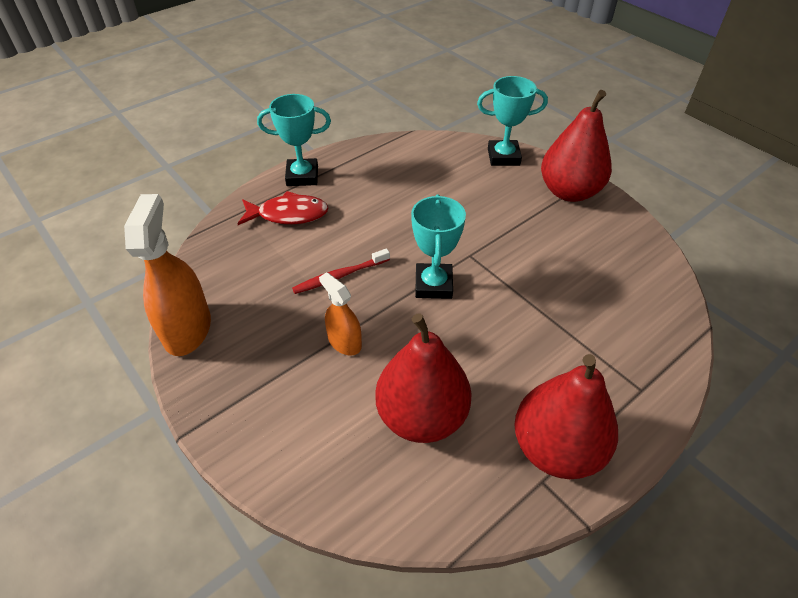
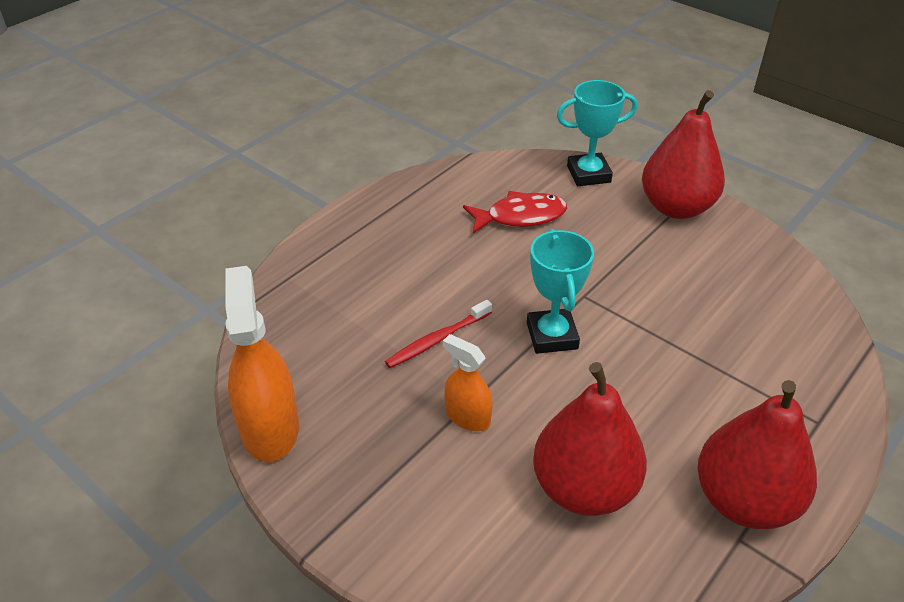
camera: 10 degrees left, 5 degrees down
red fish [237,191,329,225] -> red fish moved to [463,191,567,234]
turquoise trophy [257,94,331,186] -> none

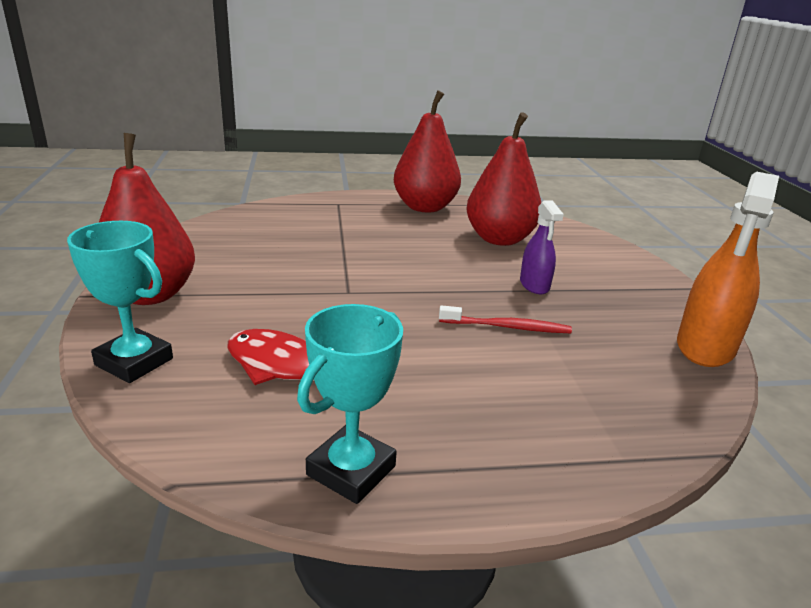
camera: 140 degrees left, 15 degrees down
orange spray bottle [443,334,493,431] -> purple spray bottle [520,200,564,294]
turquoise trophy [527,229,594,354] -> turquoise trophy moved to [297,304,403,504]

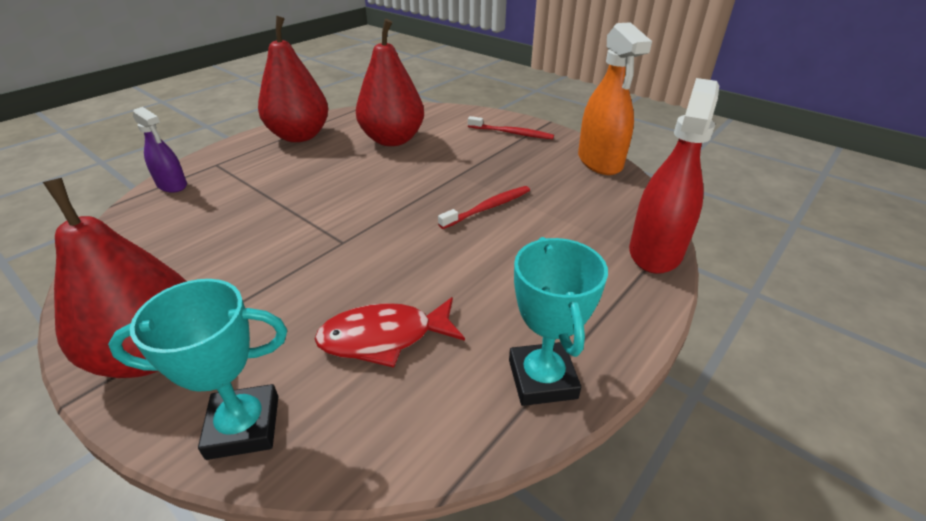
camera: 40 degrees left, 10 degrees up
purple spray bottle [520,200,564,294] -> purple spray bottle moved to [133,107,187,193]
none -> red toothbrush [468,116,554,139]
none -> red spray bottle [629,78,719,274]

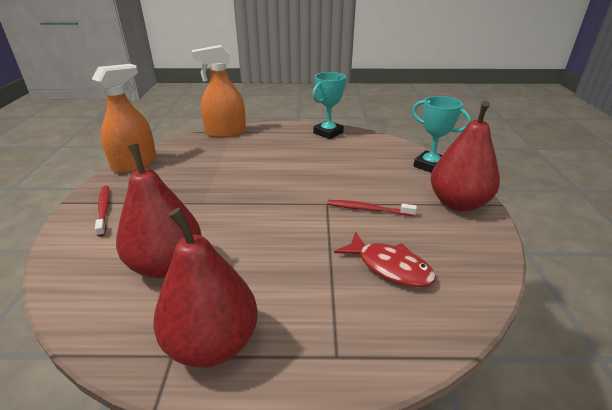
camera: 130 degrees left, 5 degrees down
purple spray bottle [133,107,187,193] -> none
red fish [315,297,465,368] -> red fish moved to [334,231,436,288]
red toothbrush [438,186,530,229] -> red toothbrush moved to [327,200,417,216]
red spray bottle [629,78,719,274] -> orange spray bottle [192,45,246,138]

